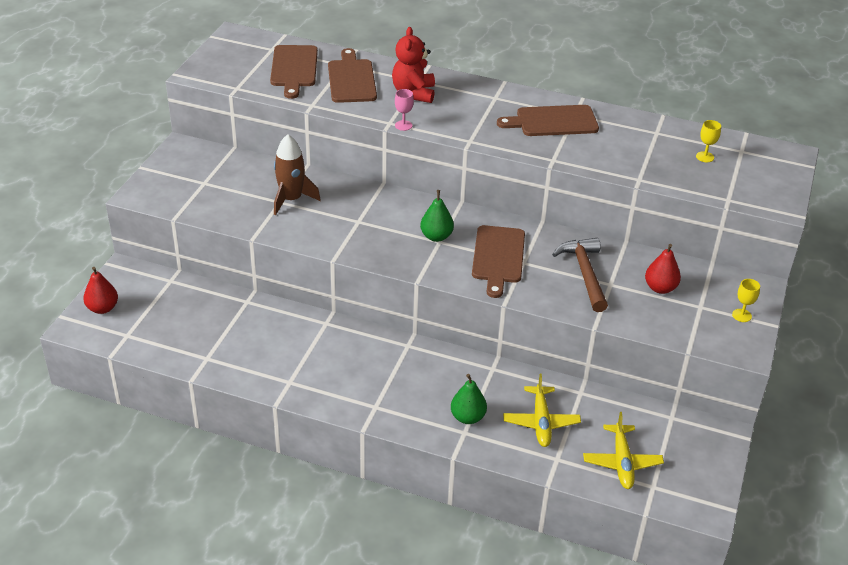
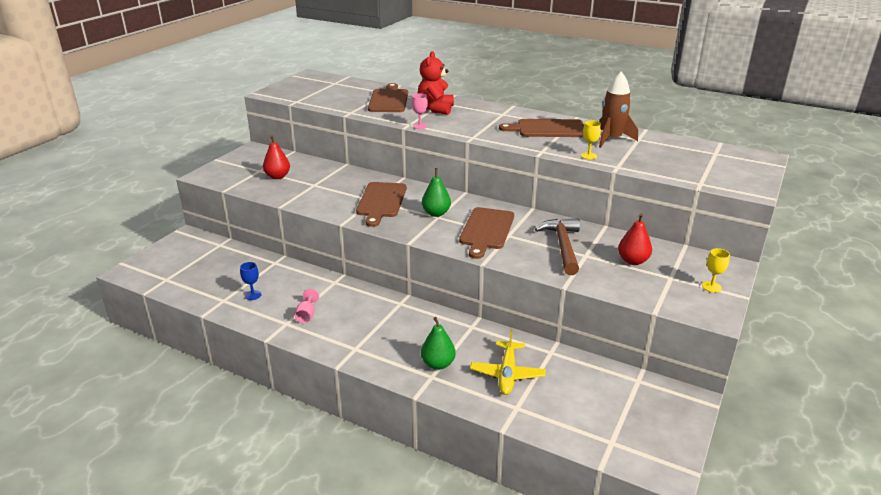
camera: 10 degrees right, 10 degrees down
red pear [83,267,118,314] -> red pear moved to [263,135,290,179]
brown cutting board [270,45,318,99] -> brown cutting board moved to [356,182,407,227]
brown rocket [274,134,321,215] -> brown rocket moved to [599,71,638,148]
yellow plane [583,412,664,489] -> none
yellow goblet [696,120,721,162] -> yellow goblet moved to [581,120,601,160]
none -> blue goblet [240,262,262,300]
none -> pink goblet [295,289,319,323]

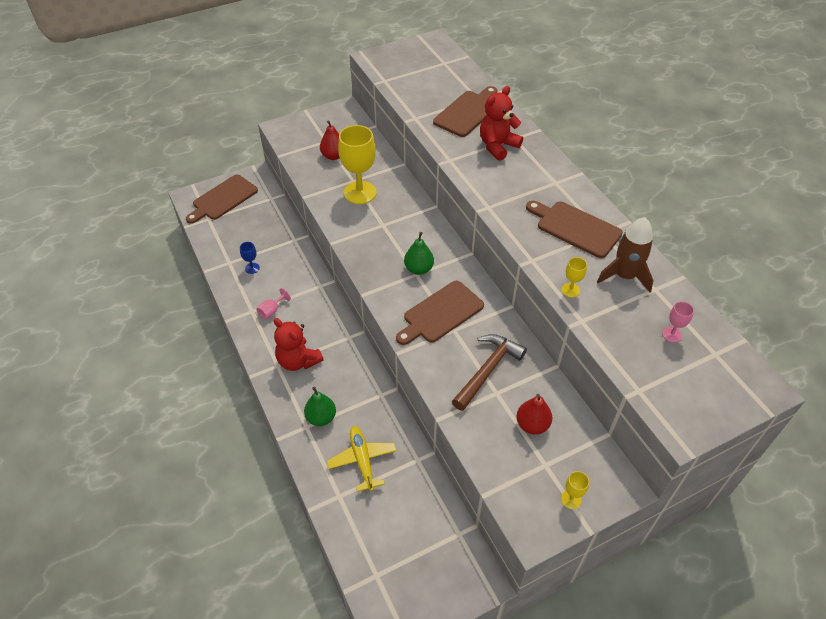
camera: 35 degrees right, 20 degrees up
brown cutting board [356,182,407,227] -> brown cutting board moved to [186,174,258,224]
pink goblet [412,94,428,129] -> pink goblet moved to [662,301,694,343]
yellow plane [470,329,546,395] -> yellow plane turned 120 degrees clockwise [327,426,397,492]
none -> red teddy bear [274,318,324,371]
none -> yellow goblet [338,125,377,204]

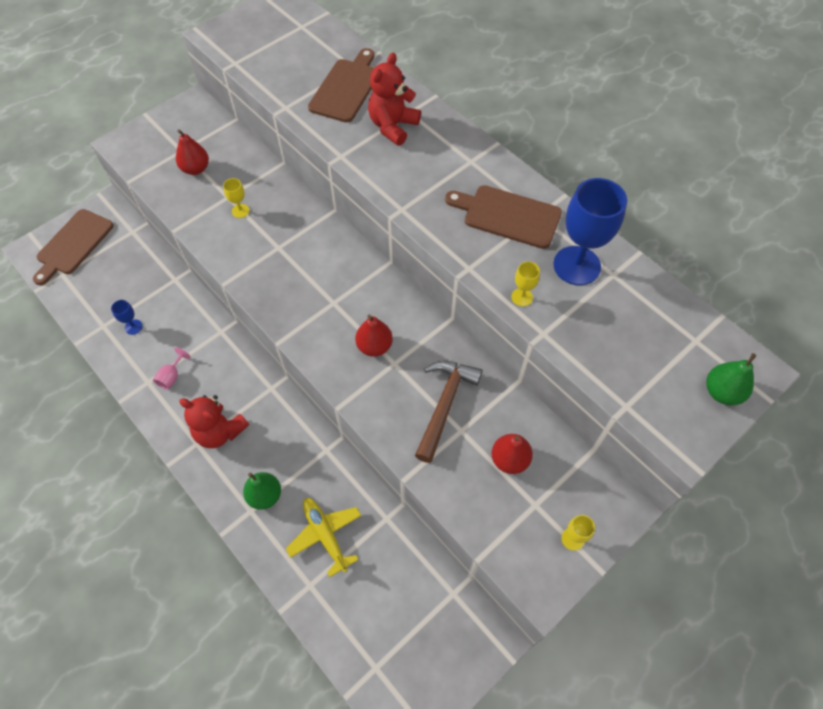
camera: 15 degrees left, 10 degrees up
yellow goblet [338,125,377,204] -> yellow goblet [223,178,249,218], size x0.45
brown cutting board [396,281,484,345] -> red pear [355,315,393,357]
green pear [404,232,434,275] -> green pear moved to [707,353,756,405]
brown rocket [597,217,654,292] -> blue goblet [553,178,627,285]
pink goblet [662,301,694,343] -> none

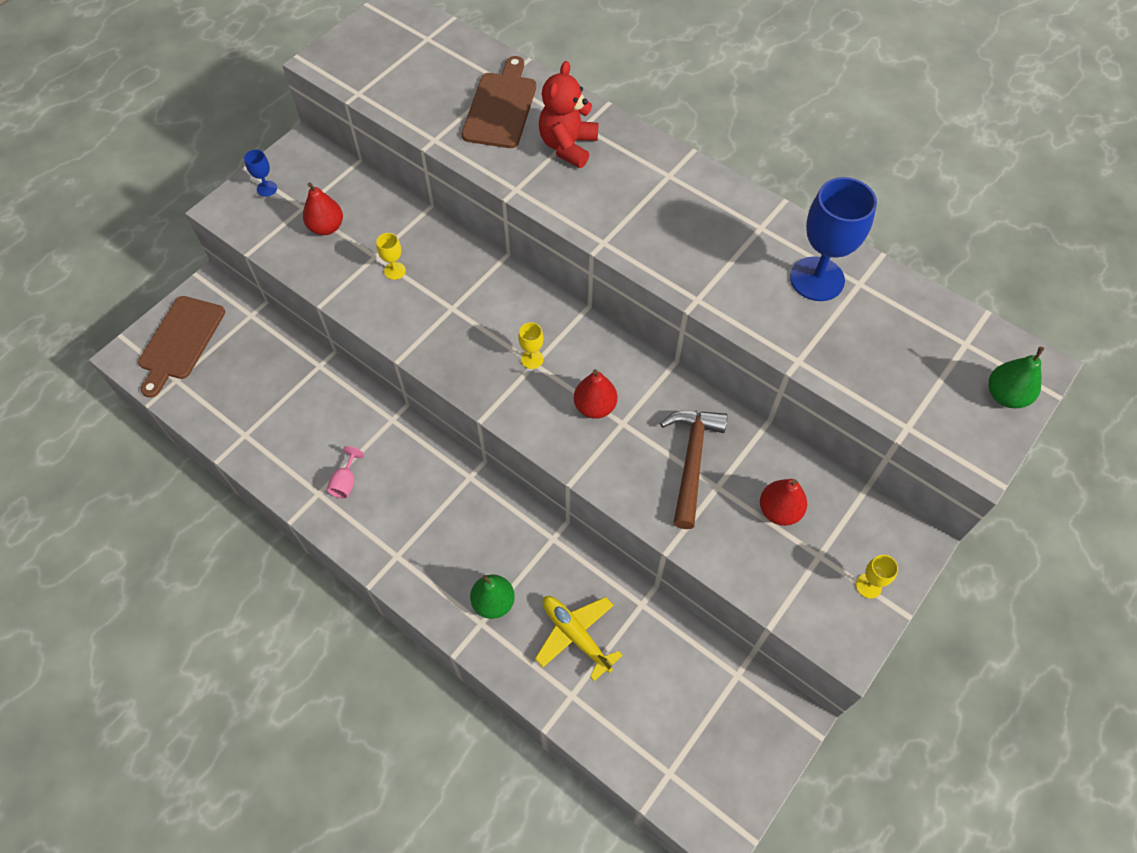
camera: 10 degrees left, 0 degrees up
blue goblet [111,300,143,335] -> blue goblet moved to [244,150,277,197]
red teddy bear [179,395,249,448] -> none
brown cutting board [445,185,562,249] -> none
yellow goblet [511,262,540,306] -> yellow goblet moved to [518,322,544,369]

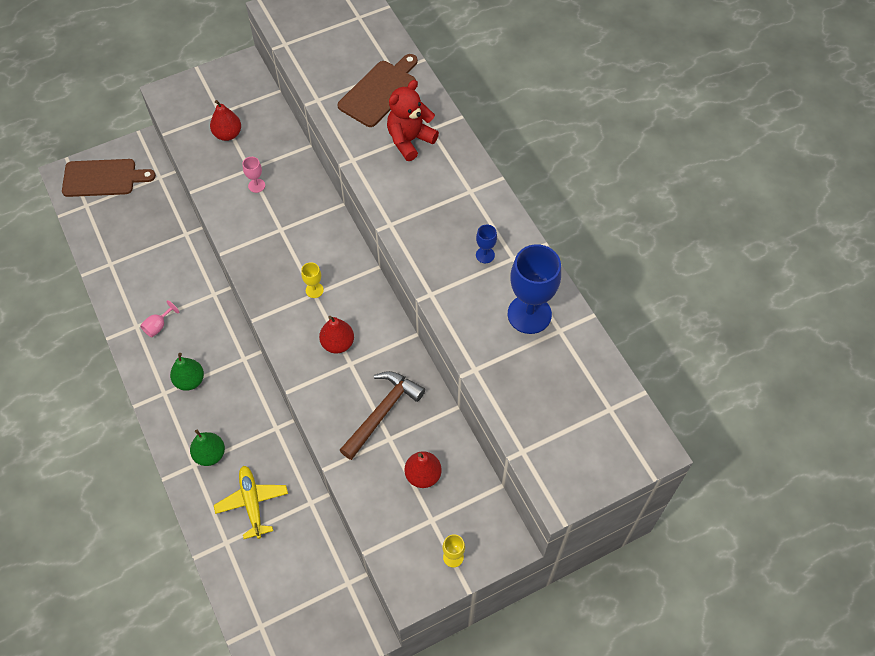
camera: 25 degrees right, 0 degrees up
brown cutting board [138,296,225,398] -> brown cutting board turned 135 degrees counterclockwise [62,159,156,197]
blue goblet [244,150,277,197] -> blue goblet moved to [476,224,497,263]
yellow goblet [376,233,406,280] -> pink goblet [243,157,265,193]
green pear [989,347,1044,408] -> green pear moved to [170,353,204,391]

